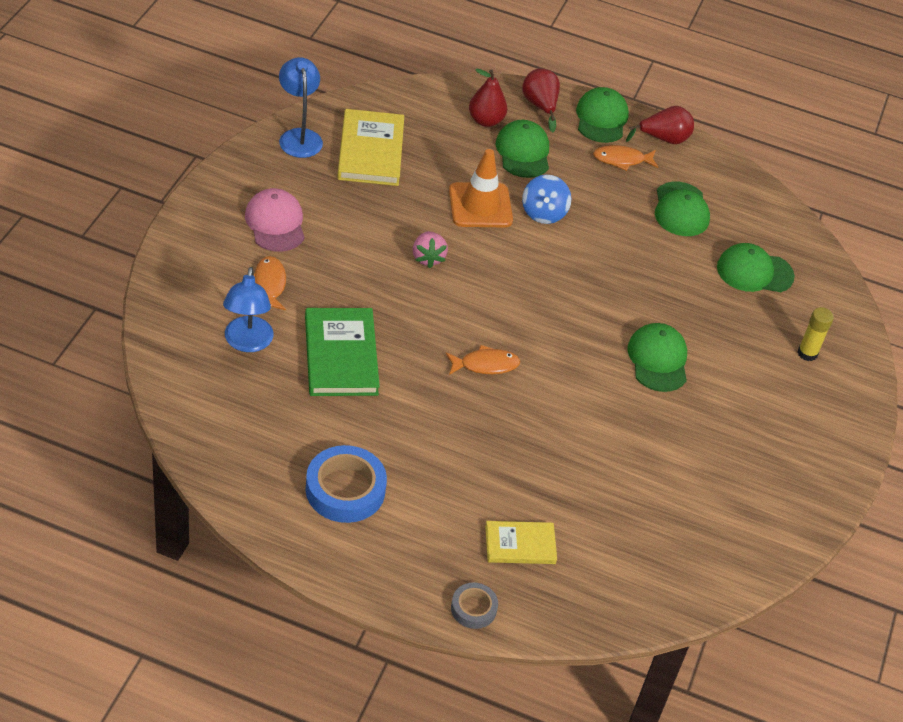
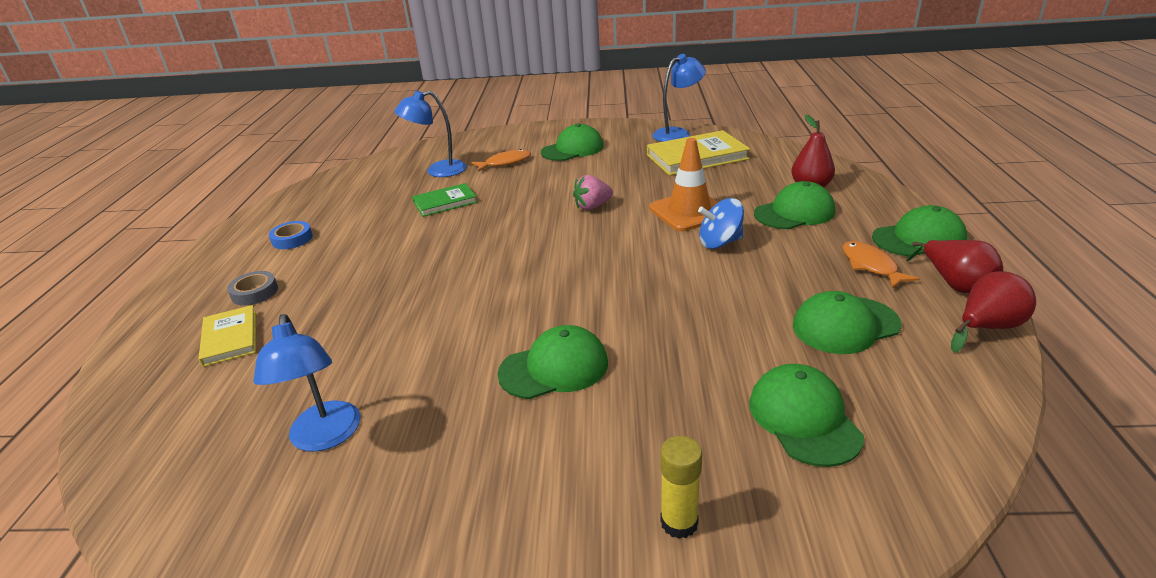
camera: 80 degrees right, 15 degrees down
pink cap [245,188,305,252] -> green cap [541,123,604,161]
green book [305,308,380,396] -> green book [412,183,477,217], size x0.60
blue tape [306,445,387,523] -> blue tape [269,221,313,249], size x0.55
orange fish [445,345,520,375] -> none
grey tape [451,582,498,629] -> grey tape moved to [227,271,278,306]
red pear [522,68,560,132] -> red pear moved to [951,271,1036,353]
none -> blue lamp [253,314,360,452]

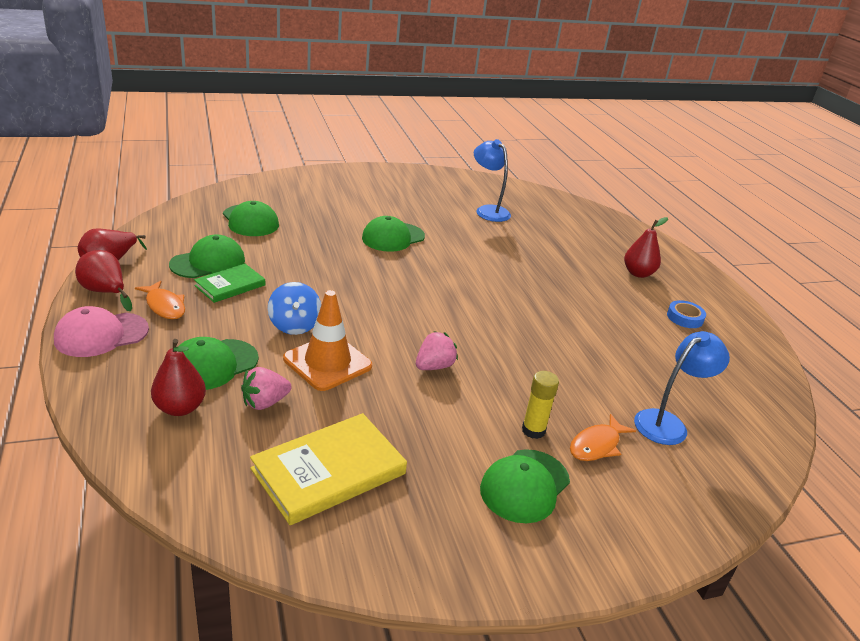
camera: 155 degrees right, 0 degrees up
yellow book [199,305,256,367] -> none
grey tape [227,271,278,306] -> red pear [624,217,668,278]
green book [412,183,477,217] -> green book moved to [194,264,265,303]
blue lamp [653,54,706,142] -> none
yellow glue stick [660,436,702,539] -> yellow glue stick moved to [522,371,559,439]
blue spinning top [698,198,744,249] -> blue spinning top turned 105 degrees clockwise [268,282,321,335]
green cap [872,205,967,257] -> pink cap [54,306,149,357]
none -> pink strawberry [241,367,292,410]

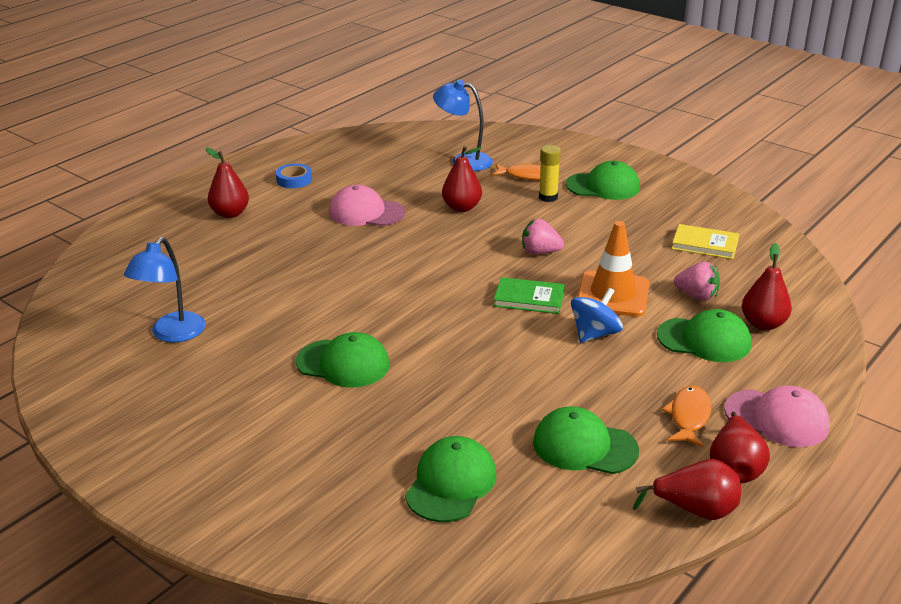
camera: 120 degrees left, 0 degrees up
green book [194,264,265,303] -> green book moved to [494,277,565,314]
yellow book [250,413,407,525] -> yellow book [672,224,739,259], size x0.60
none -> pink cap [329,185,405,226]
none -> red pear [442,146,482,212]

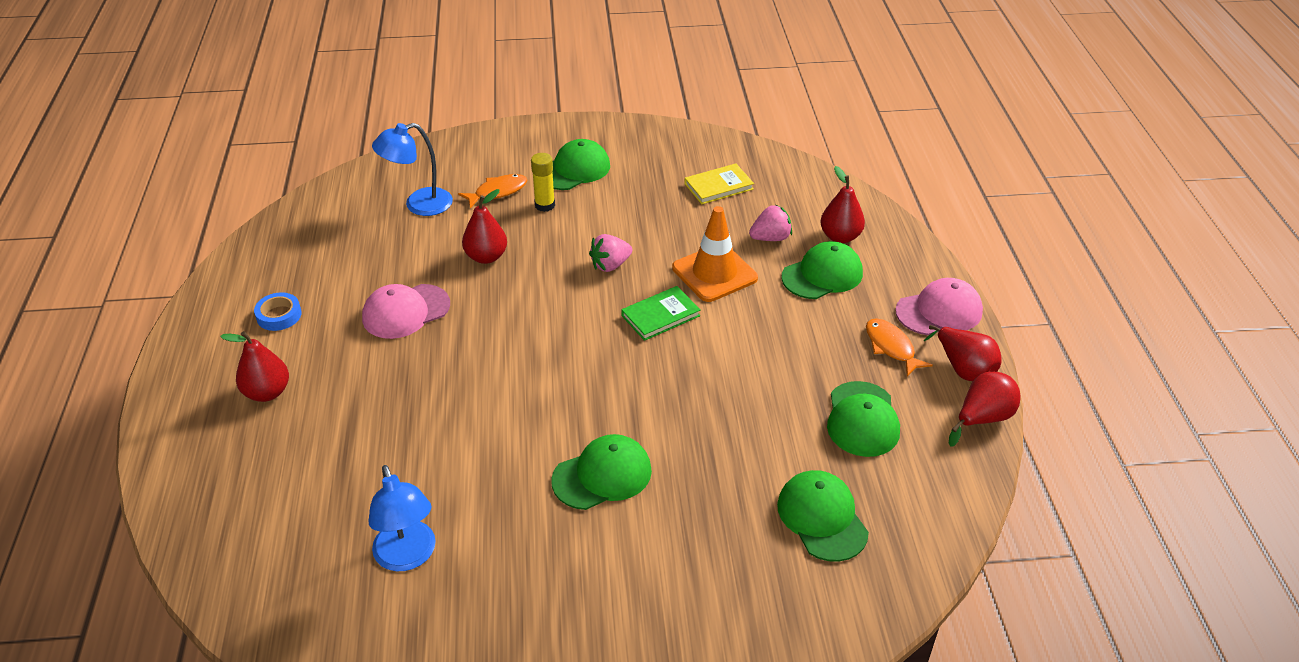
camera: 45 degrees left, 10 degrees up
green cap [533,406,639,474] -> green cap turned 60 degrees counterclockwise [827,381,900,457]
blue spinning top [571,288,623,343] -> none

